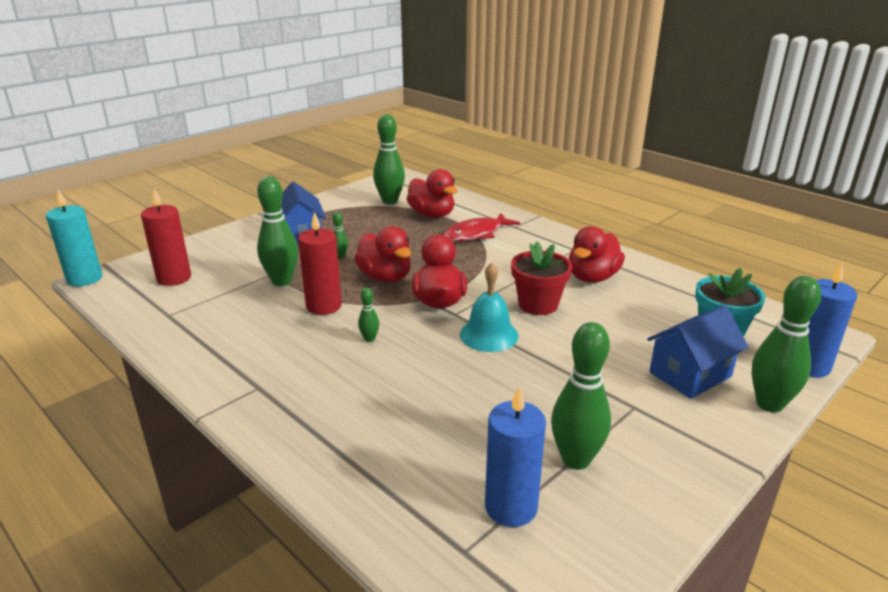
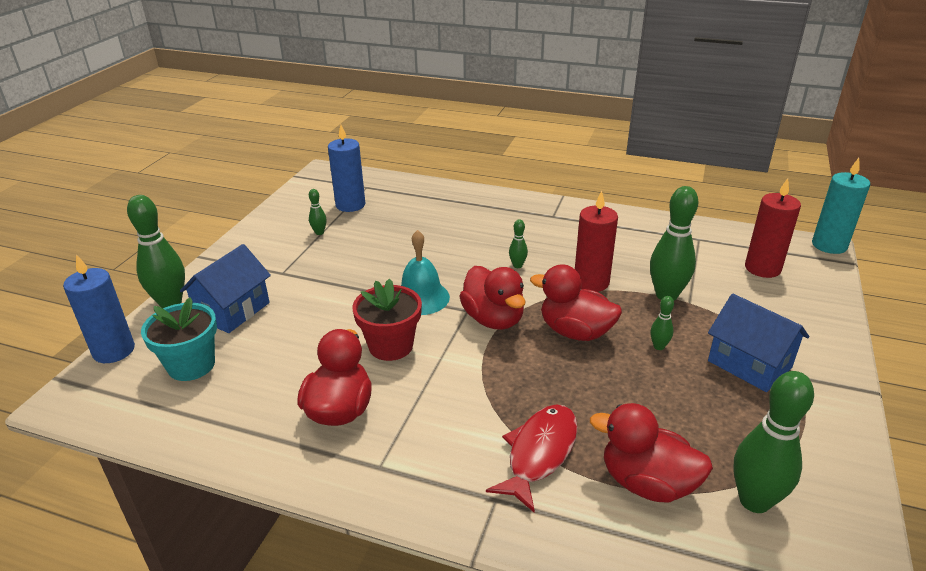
camera: 155 degrees right, 5 degrees up
green bowling pin [551,322,611,470] -> green bowling pin [309,189,327,235], size x0.47

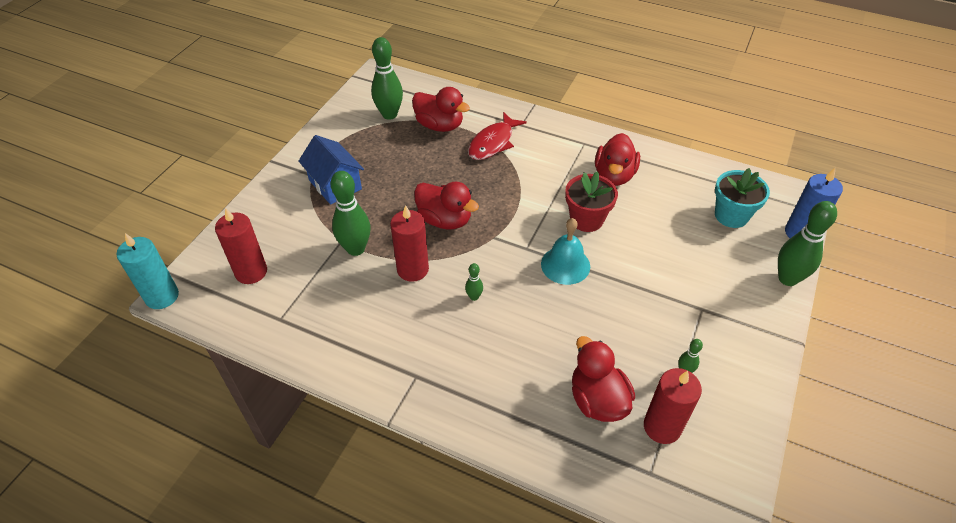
camera: 175 degrees left, 15 degrees up
blue house [180,244,271,333] -> none
blue candle [328,125,365,212] -> red candle [644,368,702,444]
red duck [459,266,526,330] -> red duck moved to [572,336,635,422]
green bowling pin [650,296,674,350] -> none

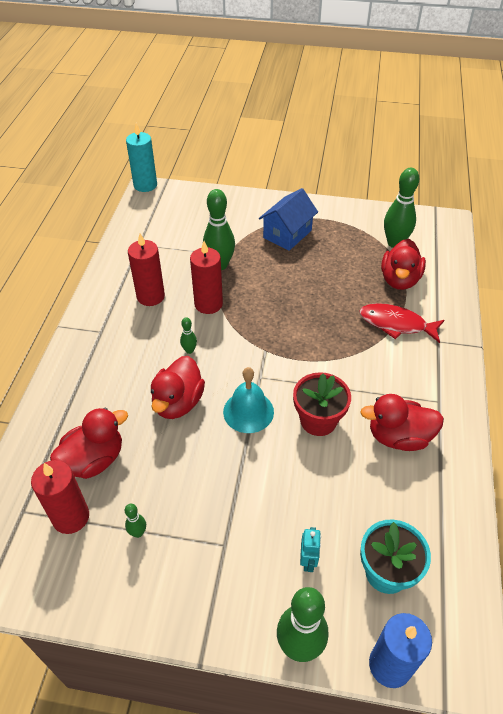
camera: 75 degrees right, 0 degrees up
red candle [215,208,267,284] -> red candle moved to [128,233,165,306]
red duck [414,182,479,230] -> red duck moved to [151,356,205,419]
none -> turquoise robot [300,527,321,572]

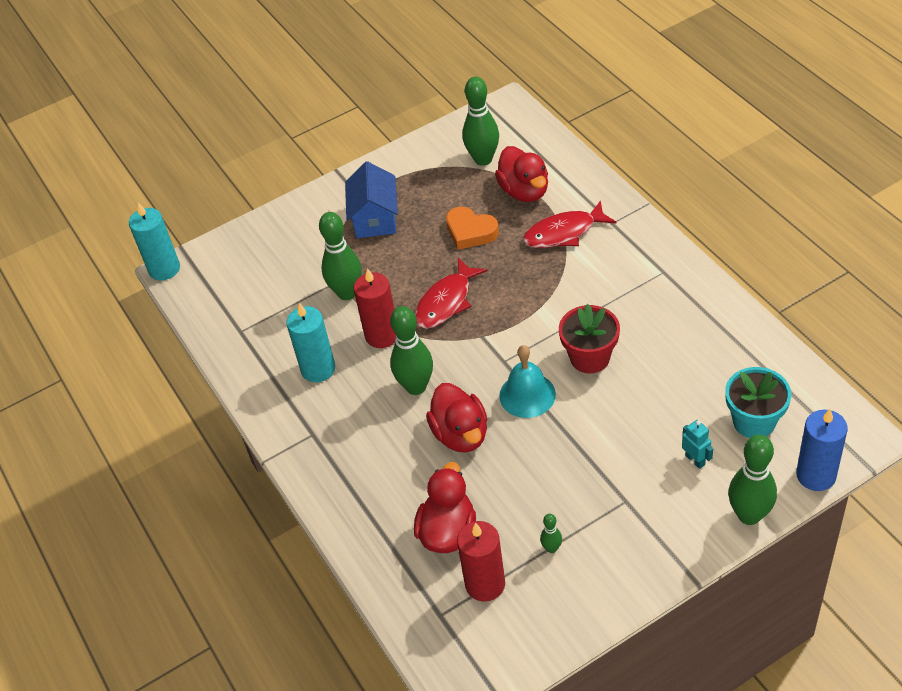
camera: 35 degrees left, 0 degrees up
red candle [128,233,165,306] -> turquoise candle [286,303,335,382]
green bowling pin [180,317,197,354] -> green bowling pin [390,306,433,395], size x2.15
red duck [360,394,444,451] -> none
none -> red fish [415,258,488,329]
none -> orange heart [446,206,499,250]

